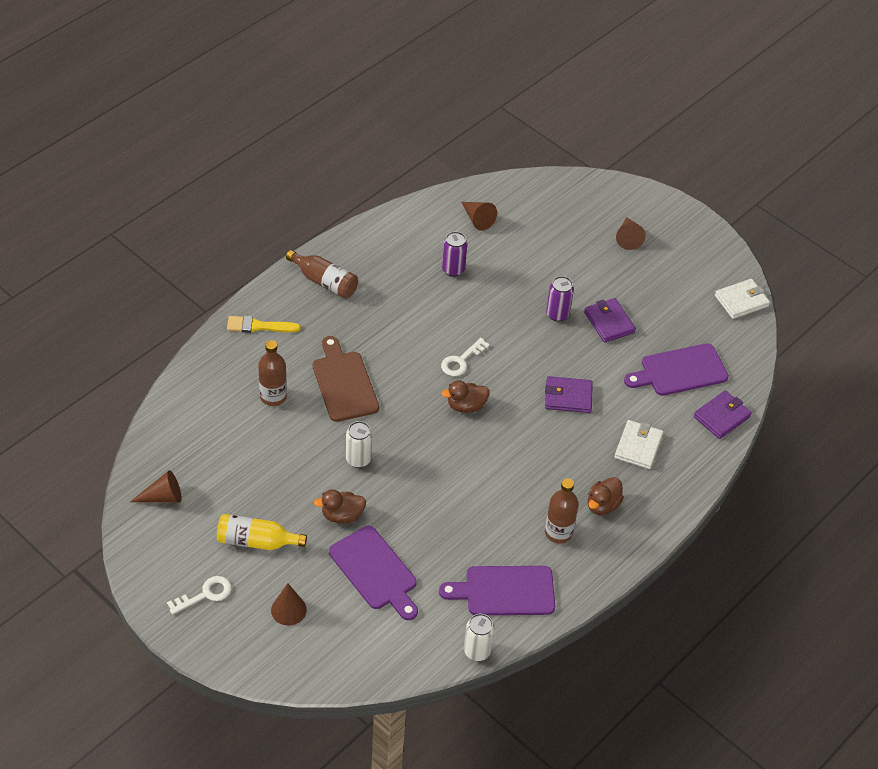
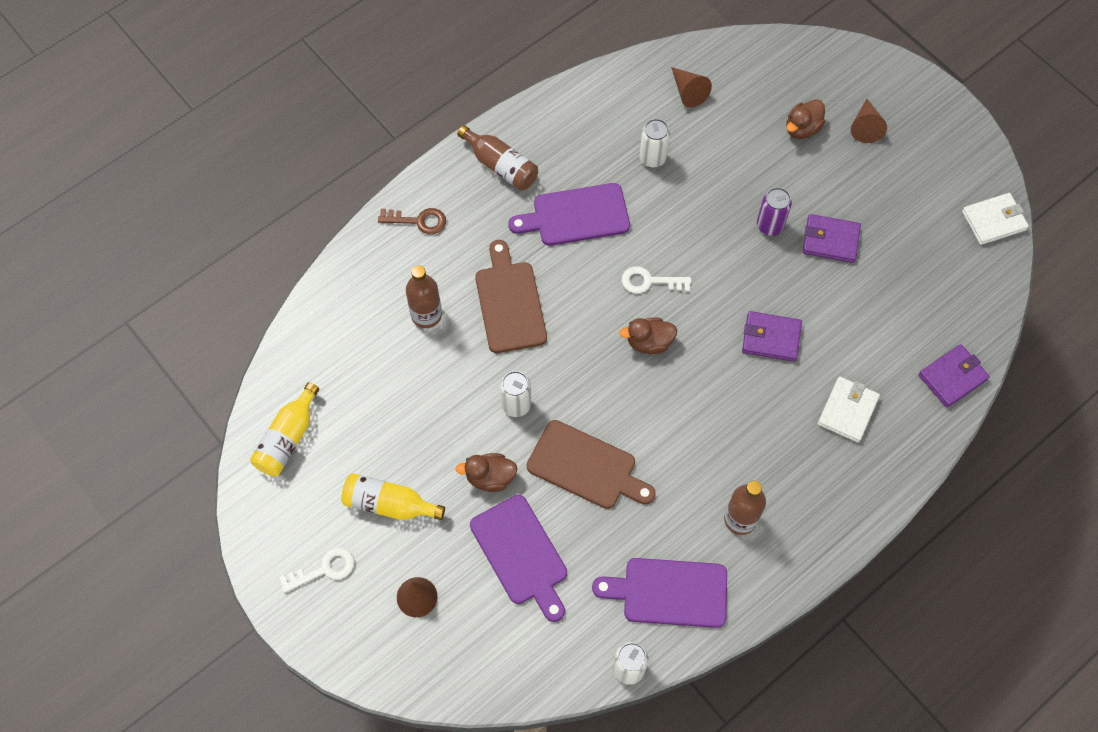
camera: 10 degrees right, 15 degrees up
brown cone [130,470,182,503] -> yellow bottle [250,382,319,477]
yellow brush [227,316,301,333] -> brown key [378,208,446,234]
white key [441,338,490,376] -> white key turned 45 degrees clockwise [622,266,691,294]
purple can [442,231,467,277] -> white can [639,119,670,168]
purple wallet [584,298,636,343] -> purple wallet turned 60 degrees counterclockwise [802,214,861,263]
brown duck [588,477,624,515] -> brown duck moved to [786,99,825,139]
purple cutting board [624,343,729,396] -> purple cutting board moved to [508,183,630,246]
none -> brown cutting board [527,420,656,509]

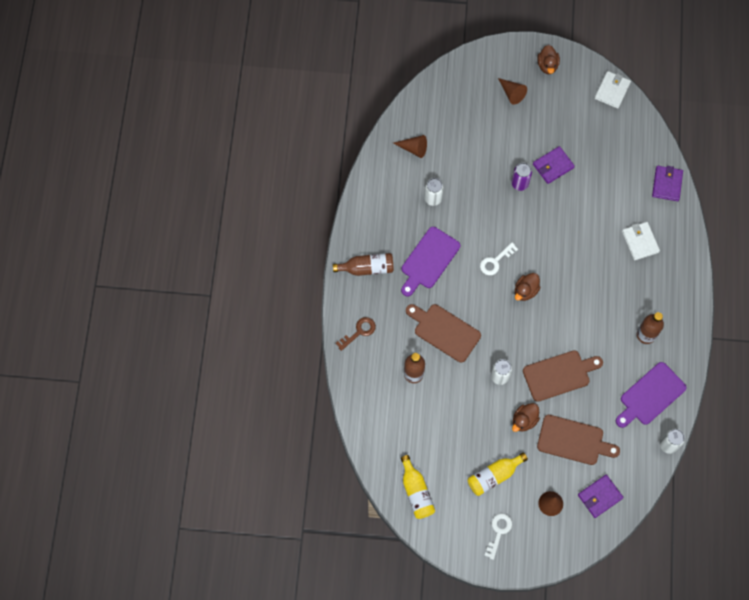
camera: 45 degrees left, 5 degrees up
purple cutting board [470,495,567,622] -> brown cutting board [537,415,620,465]
purple wallet [742,311,802,362] -> purple wallet moved to [578,475,624,518]
brown duck [786,99,825,139] -> brown duck moved to [538,45,560,74]

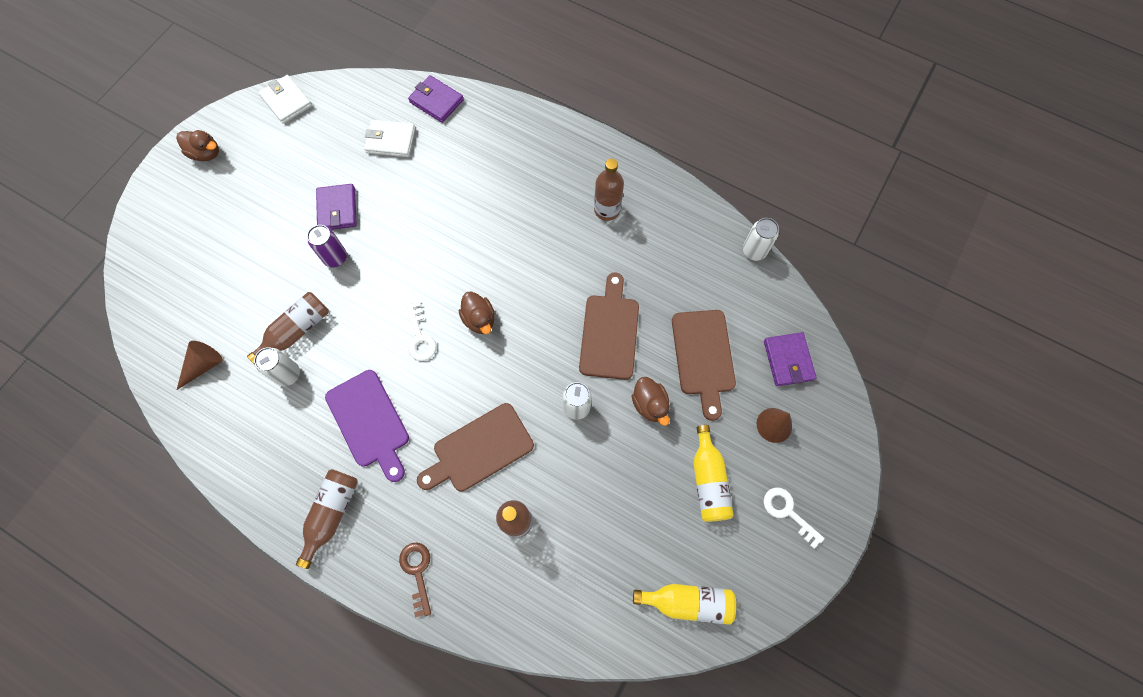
camera: 65 degrees left, 0 degrees up
brown cone [498,78,527,105] -> none
brown cutting board [537,415,620,465] -> brown cutting board turned 135 degrees clockwise [672,310,736,421]
purple cutting board [616,362,687,428] -> none
white wallet [622,222,660,260] -> white wallet moved to [364,120,415,157]
none -> brown bottle [247,292,329,364]

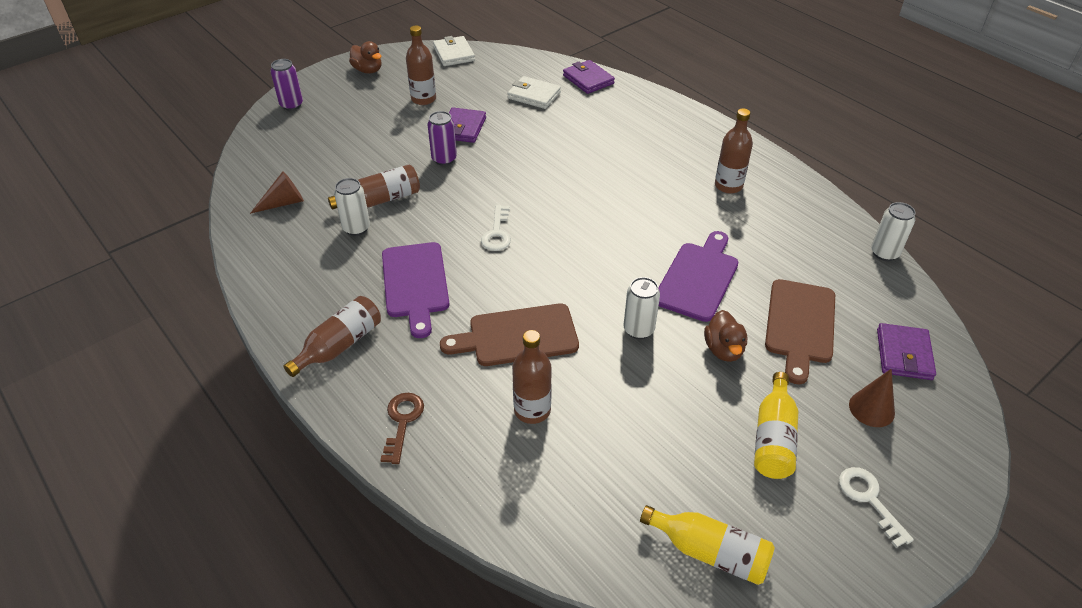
camera: 20 degrees right, 25 degrees down
brown duck [459,291,495,334] -> none
brown cutting board [579,273,639,380] -> purple cutting board [658,231,738,322]
none -> purple can [271,59,303,110]
none -> brown bottle [406,26,436,105]

